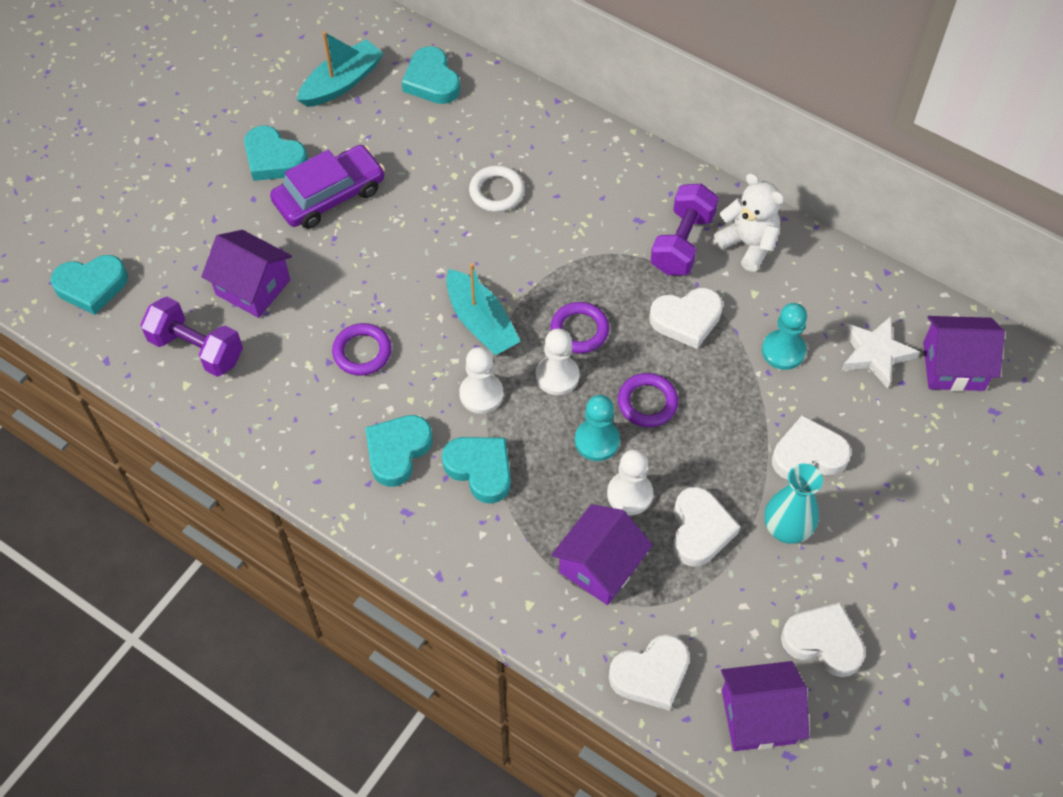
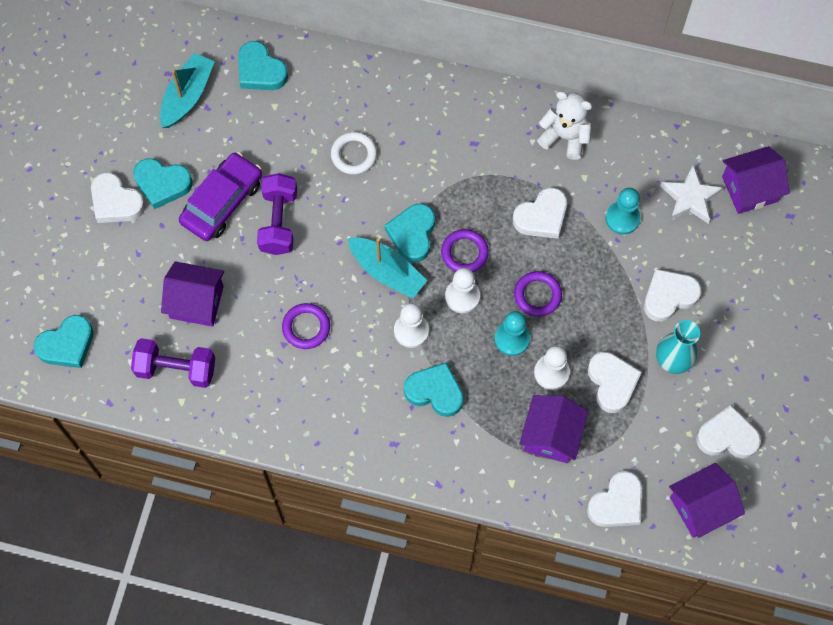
camera: 20 degrees left, 10 degrees up
turquoise heart [365,415,433,487] -> turquoise heart moved to [385,204,435,263]
purple dumbbell [650,184,718,275] -> purple dumbbell moved to [257,173,297,255]
none -> white heart [91,172,145,223]

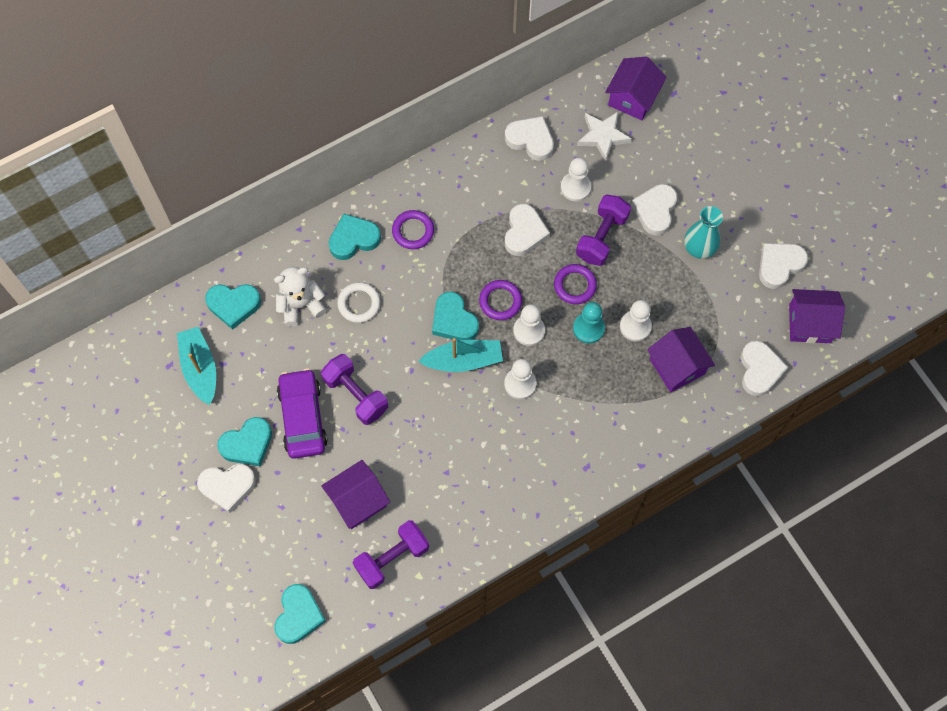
camera: 45 degrees left, 0 degrees up
purple ring [282,303,330,349] -> purple ring moved to [392,210,434,249]
turquoise heart [404,362,464,417] -> turquoise heart moved to [329,214,381,260]
white teddy bear [537,91,592,160] -> white teddy bear moved to [274,267,326,326]
white heart [588,352,642,413] -> white heart moved to [505,116,554,161]
turquoise pawn [605,188,640,235] -> white pawn [561,157,591,202]
purple house [669,463,745,538] -> purple house turned 75 degrees clockwise [789,289,845,343]
none -> purple dumbbell [576,195,631,266]

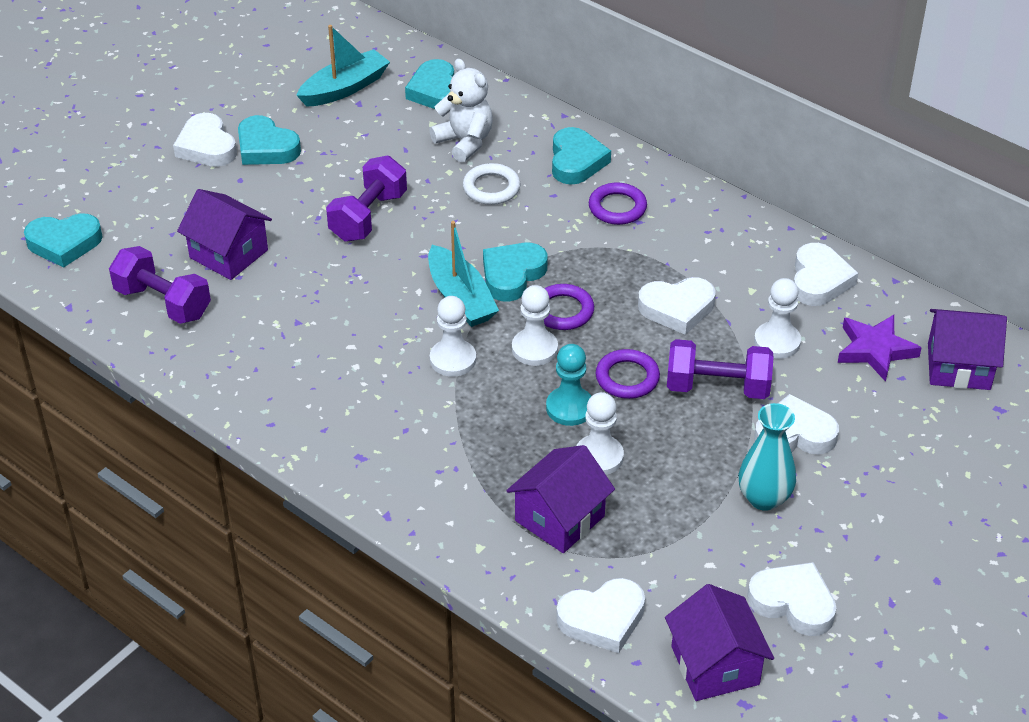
camera: 70 degrees right, 25 degrees down
purple car [277,368,328,459] -> none
turquoise heart [329,214,381,260] -> turquoise heart turned 45 degrees clockwise [552,127,611,184]
white star [577,112,632,162] -> purple star [838,315,922,382]

